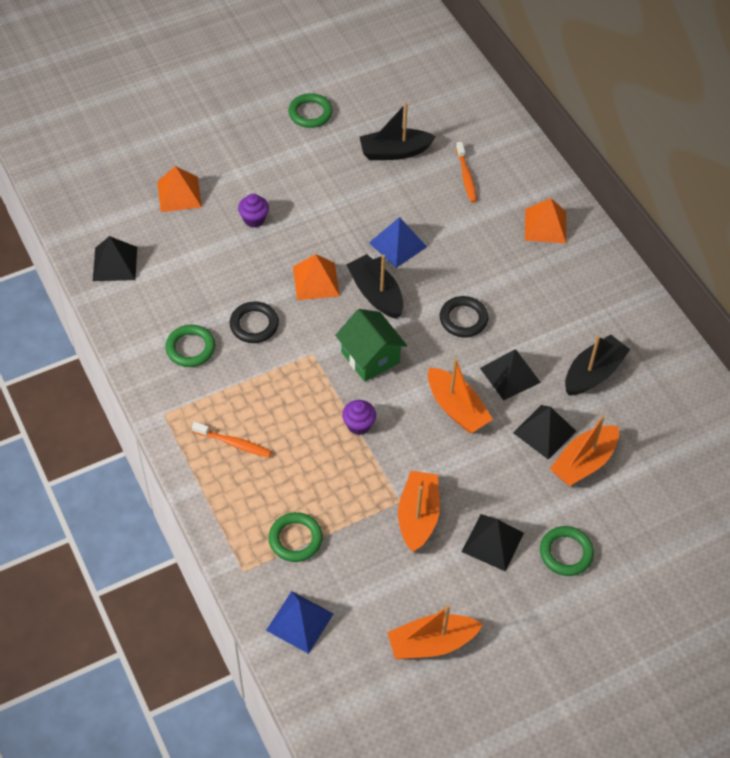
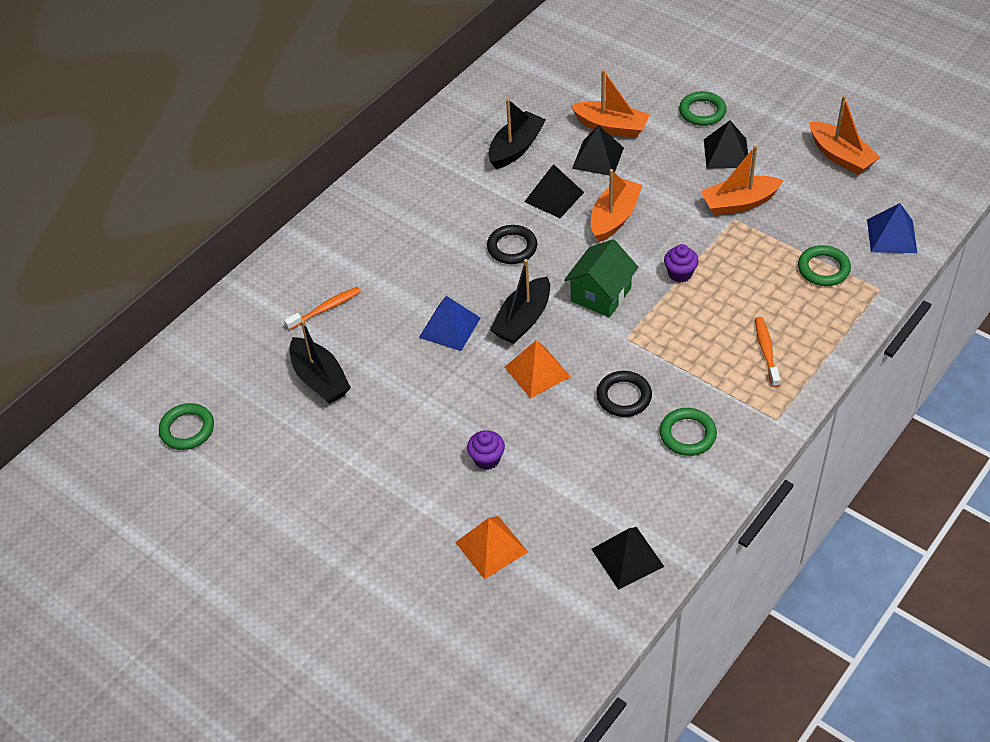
camera: 110 degrees left, 5 degrees down
green ring [288,93,333,128] -> green ring moved to [159,403,214,450]
orange pyramid [525,198,566,243] -> none
black boat [565,335,631,395] -> black boat turned 105 degrees clockwise [488,98,546,169]

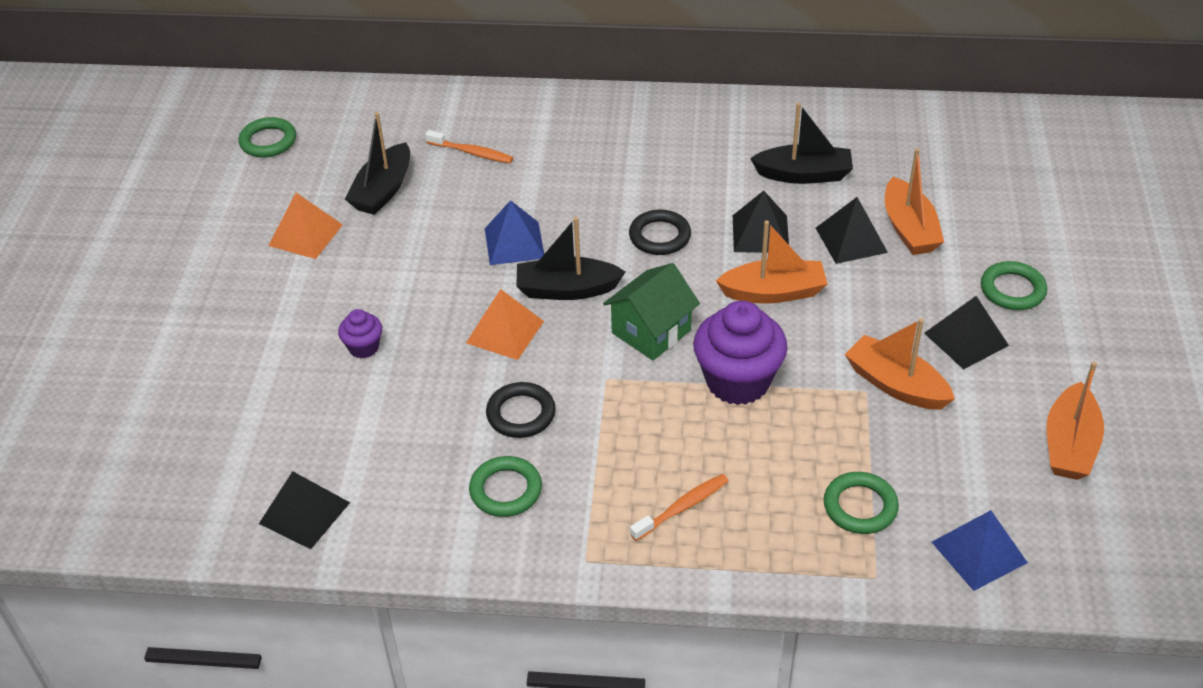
camera: 55 degrees right, 5 degrees down
orange pyramid [455,516,528,579] -> orange pyramid moved to [268,193,343,259]
green house [564,239,638,318] -> green house turned 45 degrees counterclockwise [603,263,700,360]
purple cupcake [664,244,699,283] -> purple cupcake [693,301,788,405], size x2.03

